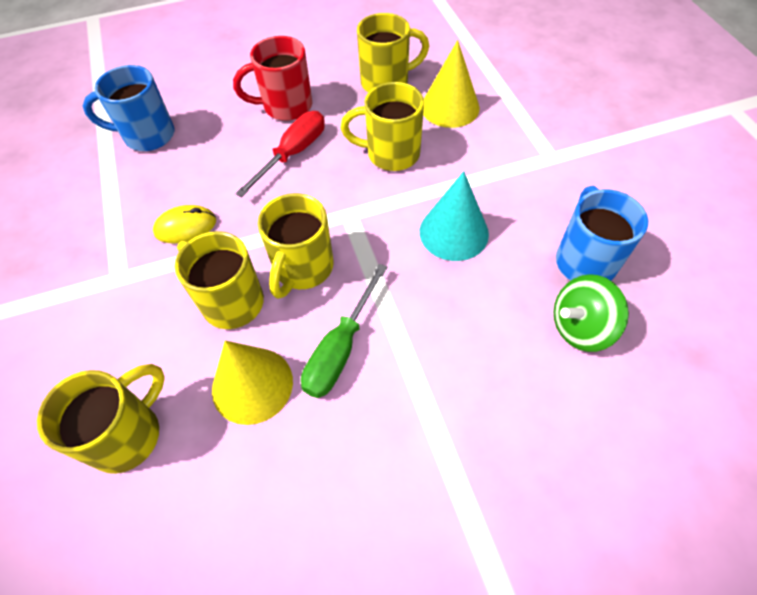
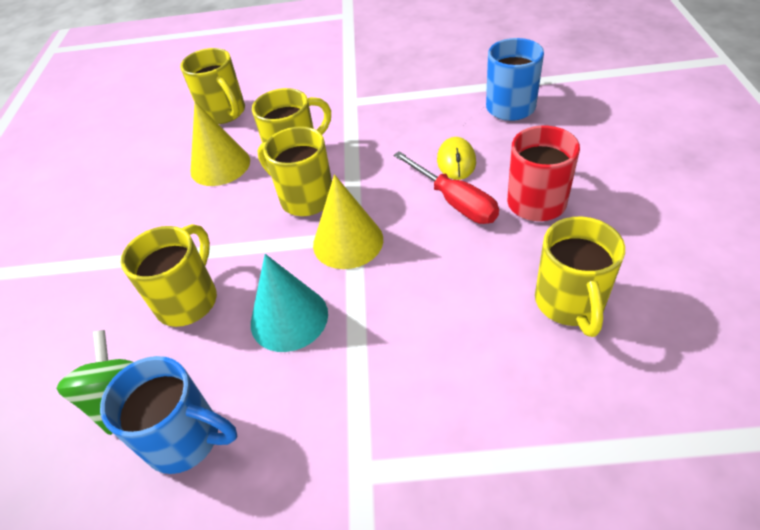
camera: 110 degrees right, 10 degrees down
yellow mouse [153,205,216,244] -> yellow mouse moved to [437,137,476,180]
green screwdriver [301,264,387,398] -> none
yellow mug [341,82,424,171] -> yellow mug moved to [120,224,217,327]
yellow cone [423,40,480,128] -> yellow cone moved to [313,174,383,269]

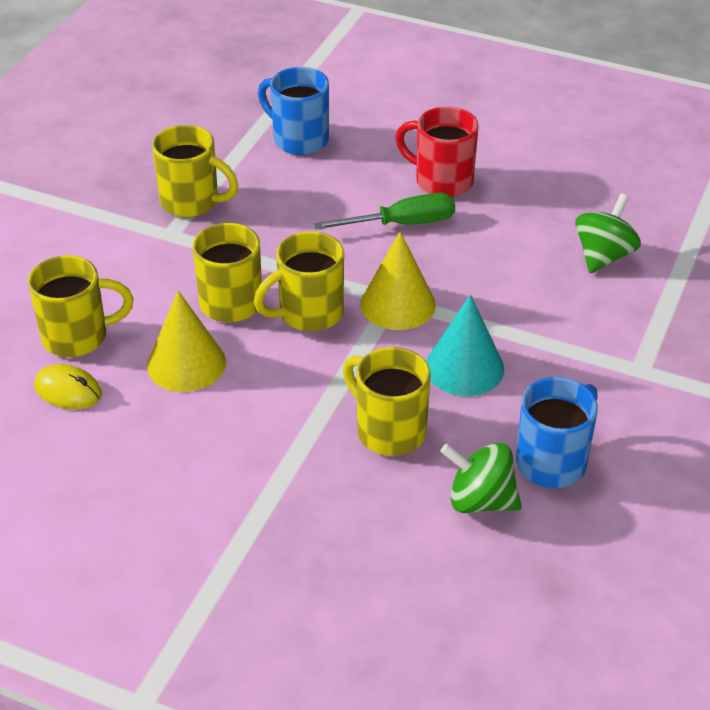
camera: 70 degrees left, 5 degrees down
red screwdriver [393,151,499,224] -> green screwdriver [314,193,455,230]
yellow mouse [437,137,476,180] -> yellow mouse moved to [34,364,102,409]
yellow mug [535,217,625,337] -> yellow mug moved to [152,125,238,217]
none -> green spinning top [575,194,641,273]

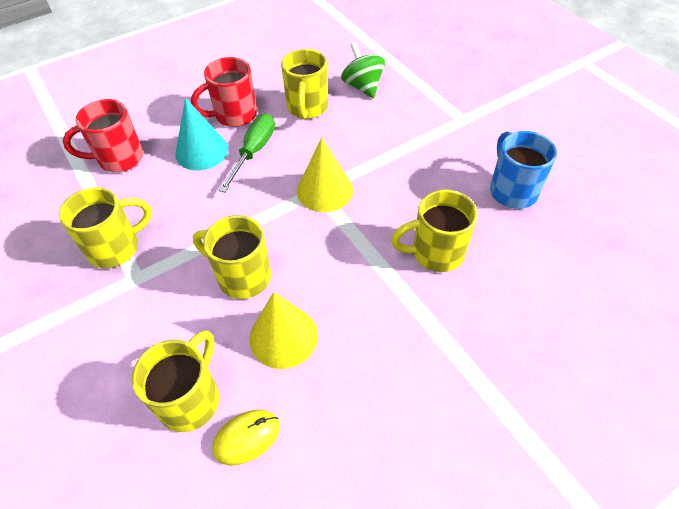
camera: 55 degrees left, 10 degrees up
yellow mug [254,231,344,332] -> yellow mug moved to [281,49,328,119]
blue mug [258,67,329,155] -> red mug [63,99,143,172]
turquoise cone [426,294,504,396] -> turquoise cone moved to [175,98,229,170]
green spinning top [440,443,522,513] -> none

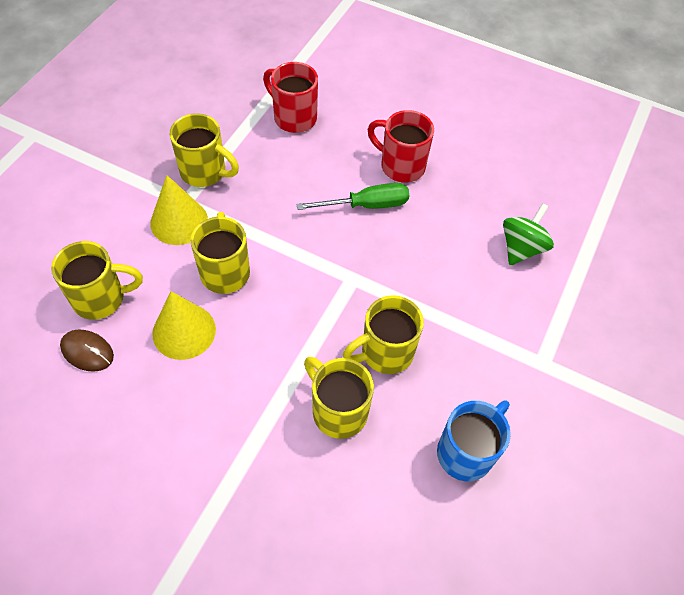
camera: 55 degrees right, 5 degrees up
turquoise cone [175,98,229,170] -> none
yellow mouse [212,410,280,465] -> brown mouse [60,330,114,372]
yellow mug [281,49,328,119] -> yellow mug moved to [343,295,424,374]
yellow cone [297,137,353,212] -> yellow cone moved to [150,175,208,245]

